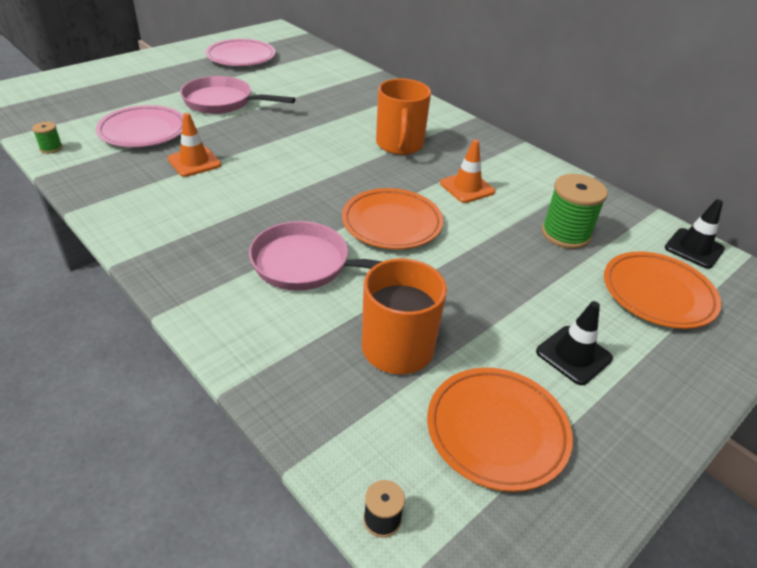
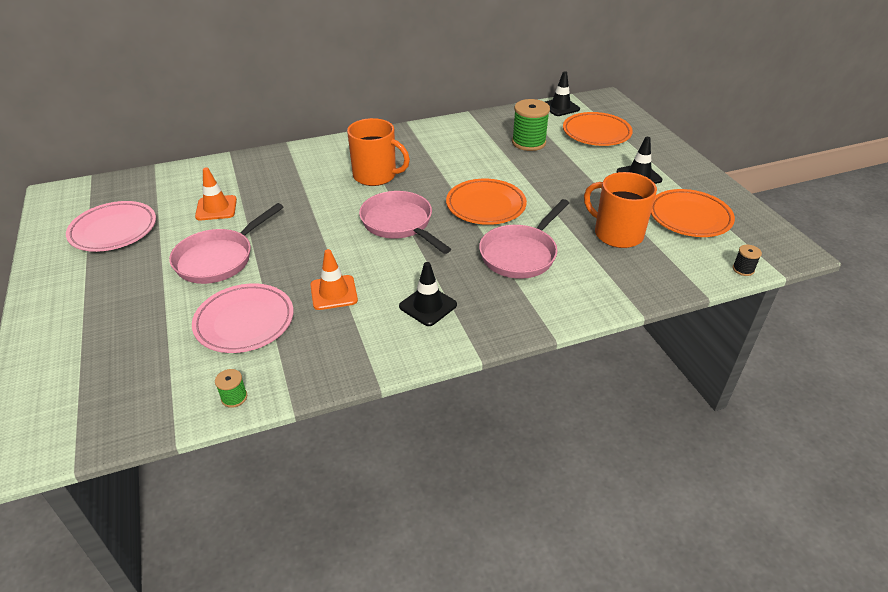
camera: 65 degrees left, 0 degrees up
orange traffic cone [440,139,495,203] -> orange traffic cone moved to [195,167,237,220]
none -> pink pan [359,191,451,254]
none -> black traffic cone [399,262,457,326]

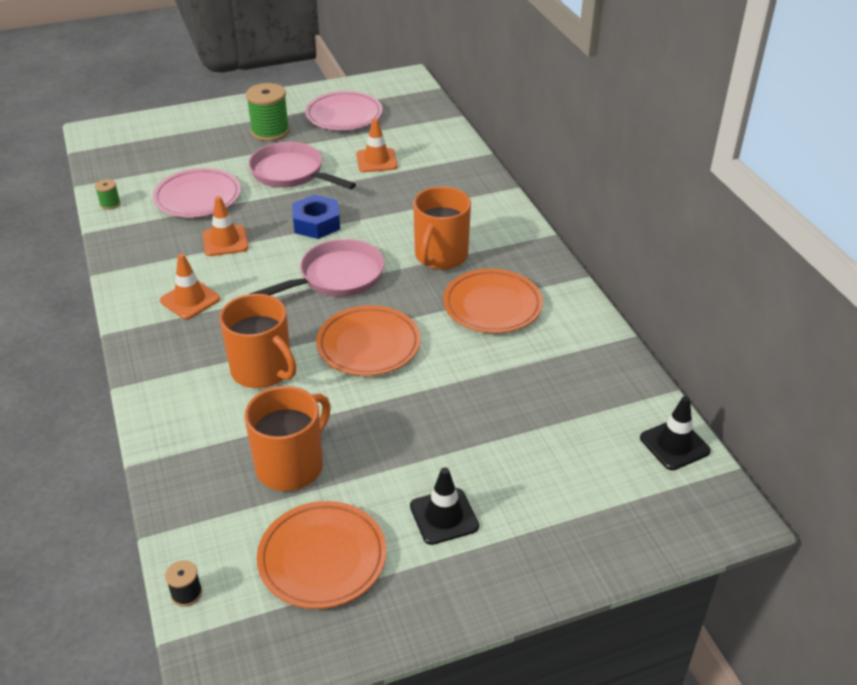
camera: 90 degrees right, 0 degrees up
black traffic cone [399,262,457,326] -> orange traffic cone [160,253,220,319]
pink pan [479,199,569,279] -> orange mug [219,294,296,388]
green spool [512,99,550,151] -> green spool moved to [246,83,290,141]
orange plate [563,112,633,146] -> orange plate moved to [443,269,543,333]
none -> blue nut [292,195,340,239]

